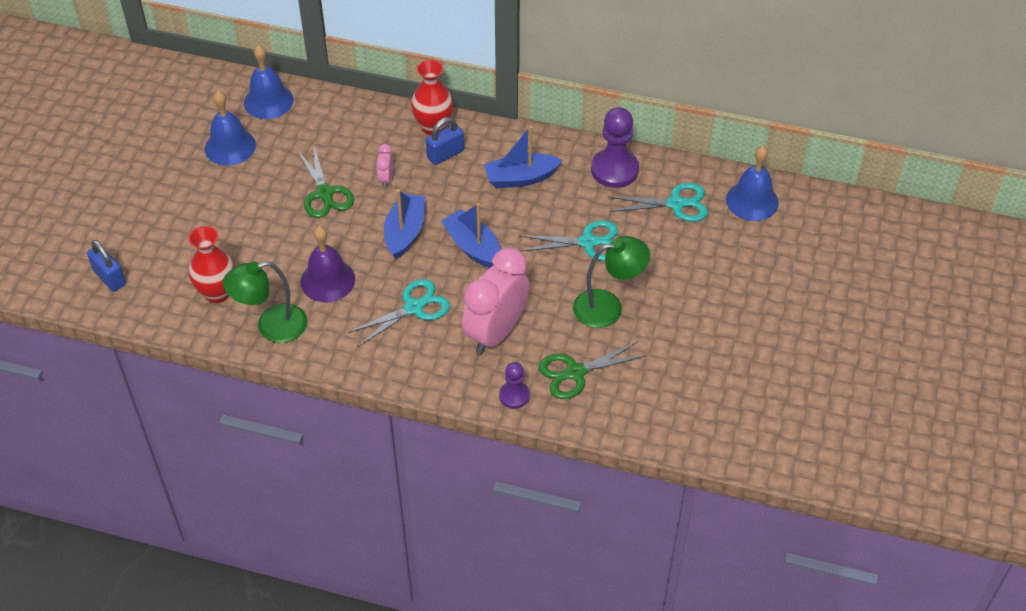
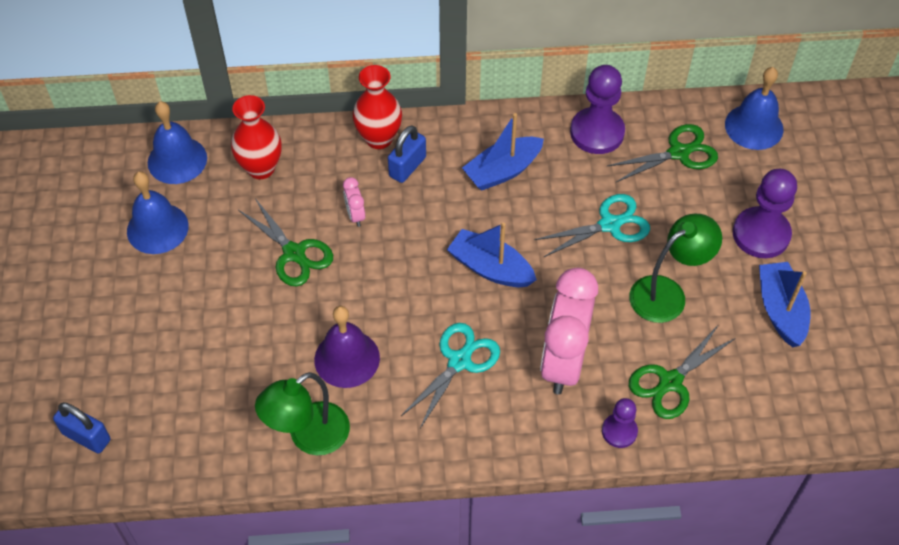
camera: 20 degrees left, 5 degrees up
red vase [188,226,235,303] -> red vase moved to [231,95,282,179]
blue boat [384,189,425,259] -> blue boat moved to [759,262,810,347]
turquoise scissors [609,183,708,222] -> green scissors [607,124,718,182]
none -> purple pawn [733,169,797,258]

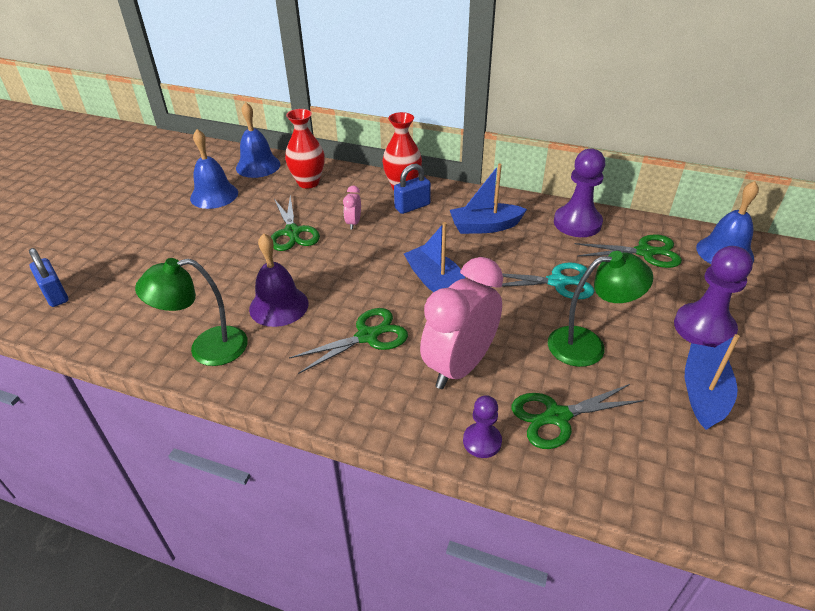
camera: 25 degrees right, 15 degrees down
turquoise scissors [401,323,500,428] -> green scissors [289,308,408,374]

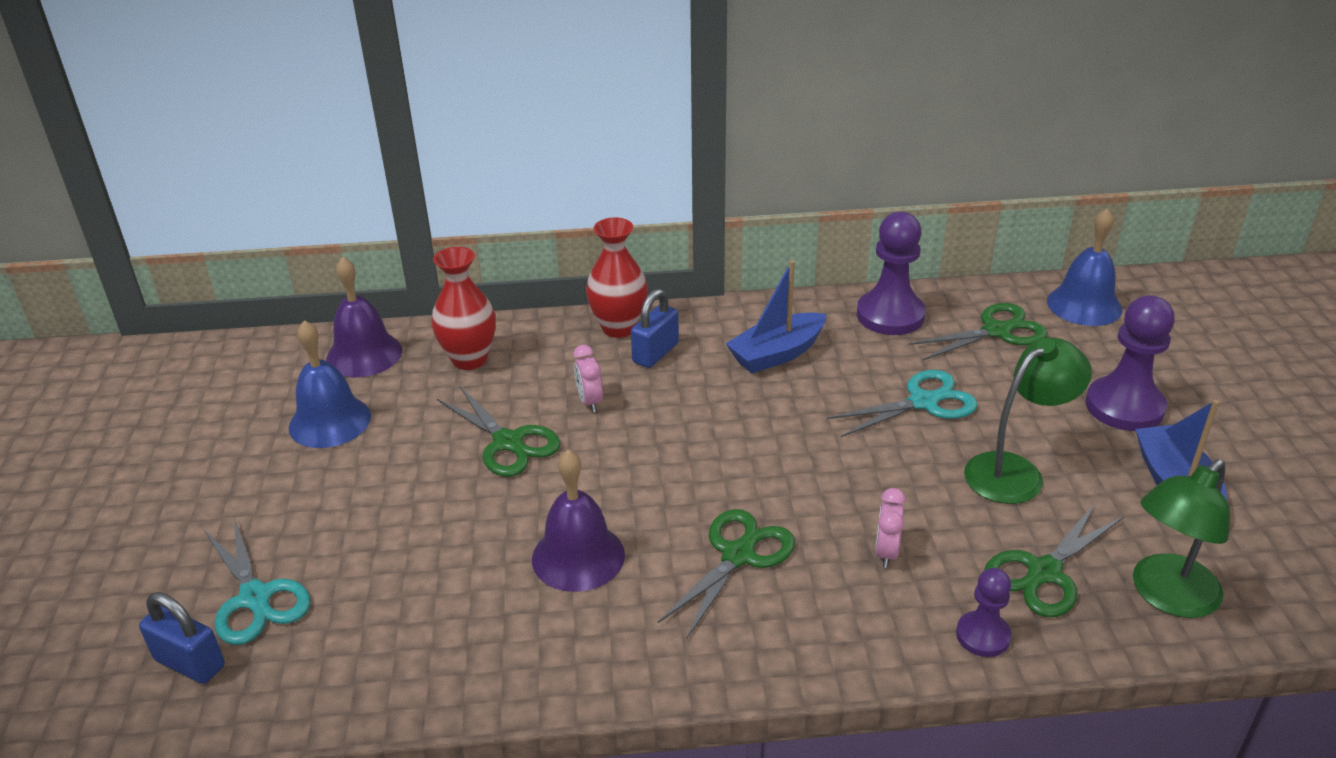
camera: 25 degrees left, 5 degrees down
green lamp [135,258,248,366] -> green lamp moved to [1133,459,1230,618]
blue bell [236,102,281,178] -> purple bell [326,257,402,377]
blue boat [404,222,465,292] -> none
pink clock [420,257,503,389] -> pink clock [875,488,906,568], size x0.42
none -> turquoise scissors [204,517,311,645]

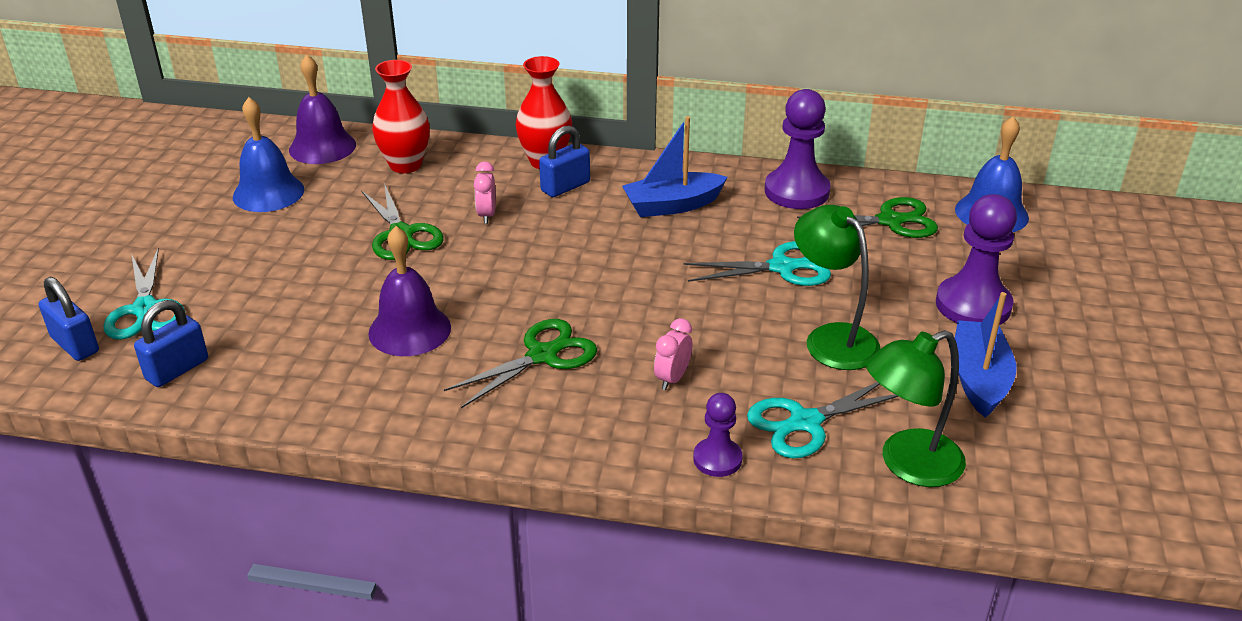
camera: 15 degrees right, 0 degrees up
green lamp [964,337,1092,504] -> green lamp turned 105 degrees counterclockwise [794,205,880,370]
green scissors [984,503,1124,617] -> turquoise scissors [747,382,899,458]
none -> blue padlock [134,300,208,387]

